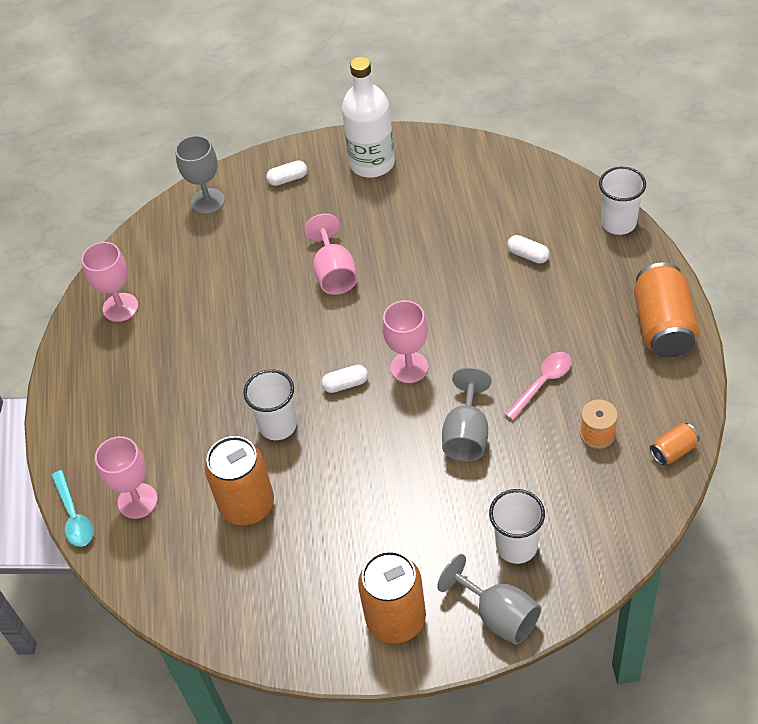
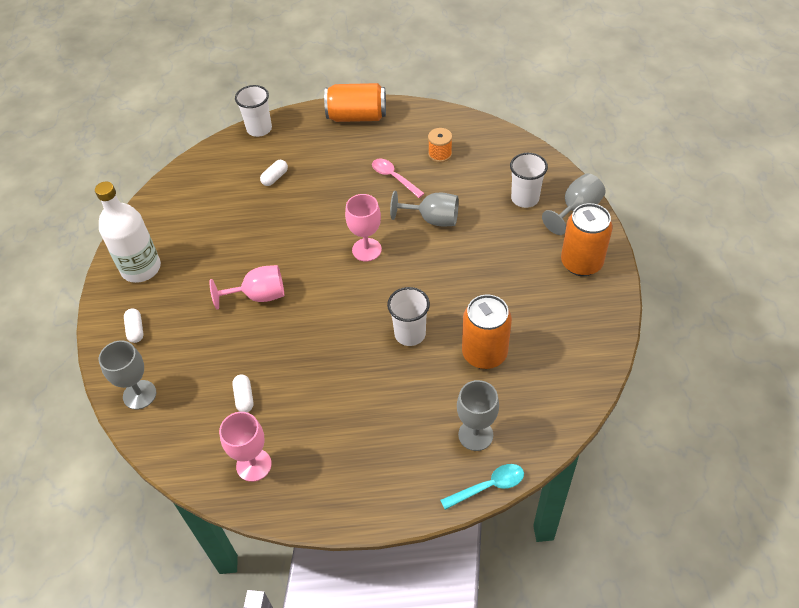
camera: 90 degrees left, 0 degrees up
pink goblet [95,436,158,519] -> grey goblet [457,380,499,451]
white capsule [321,365,368,393] -> white capsule moved to [232,374,253,412]
orange can [650,423,700,466] -> none

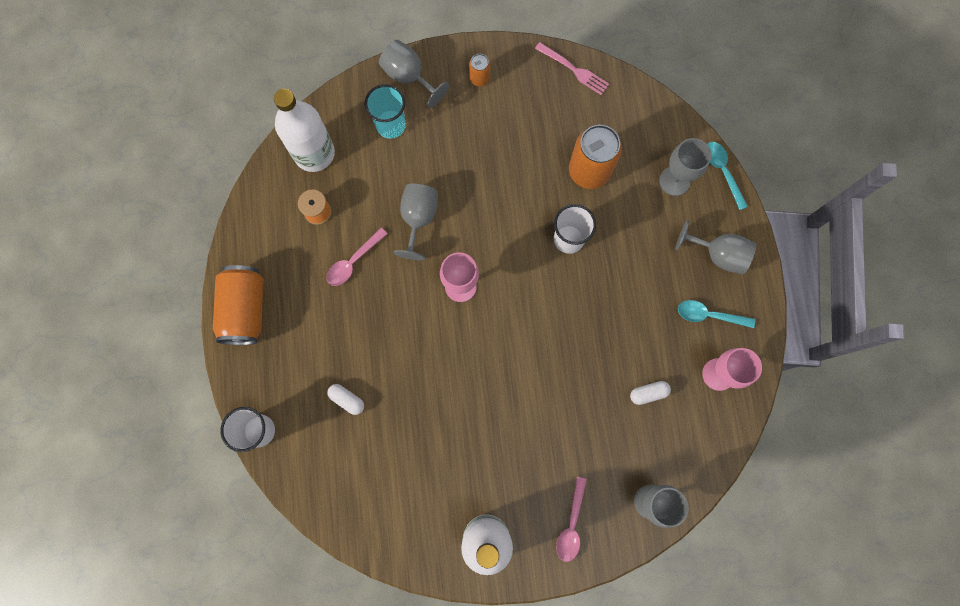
camera: 95 degrees left, 25 degrees up
white capsule [124,308,143,343] -> pink spoon [556,477,587,562]
pink goblet [209,265,284,310] -> none
white cup [510,153,548,208] -> turquoise cup [364,84,406,139]
orange can [561,203,613,276] -> orange can [469,54,490,86], size x0.49
none -> white bottle [274,89,335,172]
none -> pink fork [535,42,609,95]
none -> grey goblet [675,220,756,275]
none -> turquoise spoon [678,300,755,328]

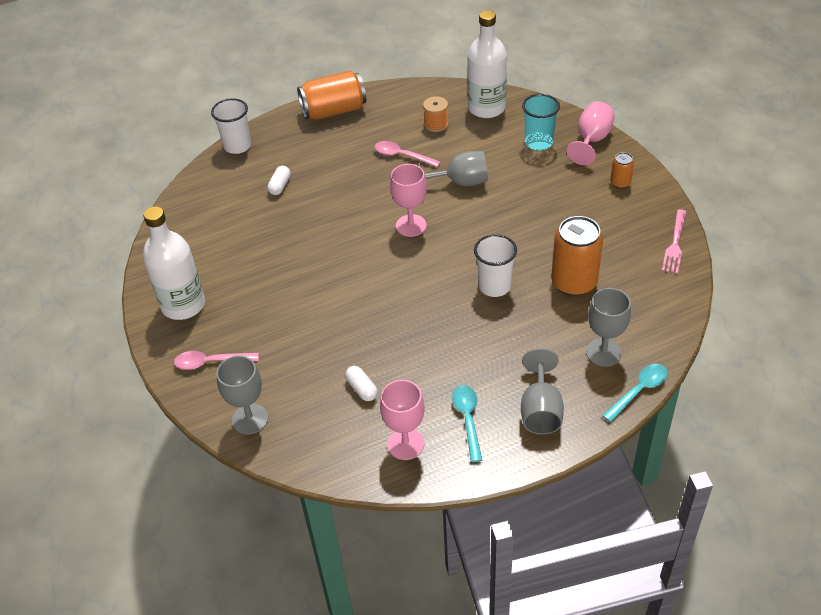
camera: 75 degrees right, 30 degrees down
grey goblet [379,40,449,108] -> pink goblet [567,101,615,165]

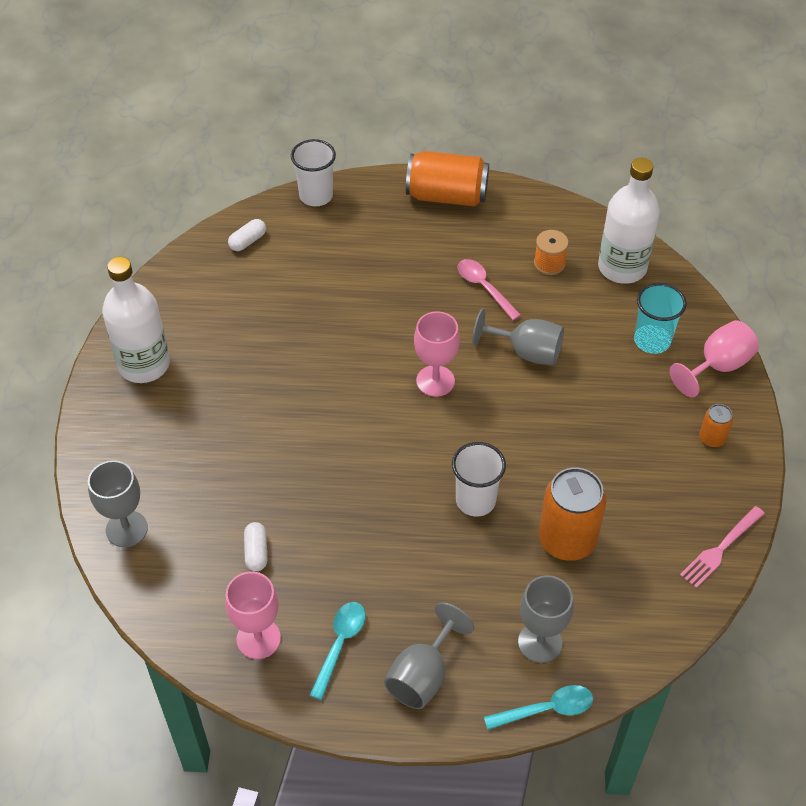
camera: 25 degrees right, 5 degrees up
pink spoon [174,351,259,370] -> none
white capsule [267,166,291,195] -> white capsule moved to [228,219,266,251]

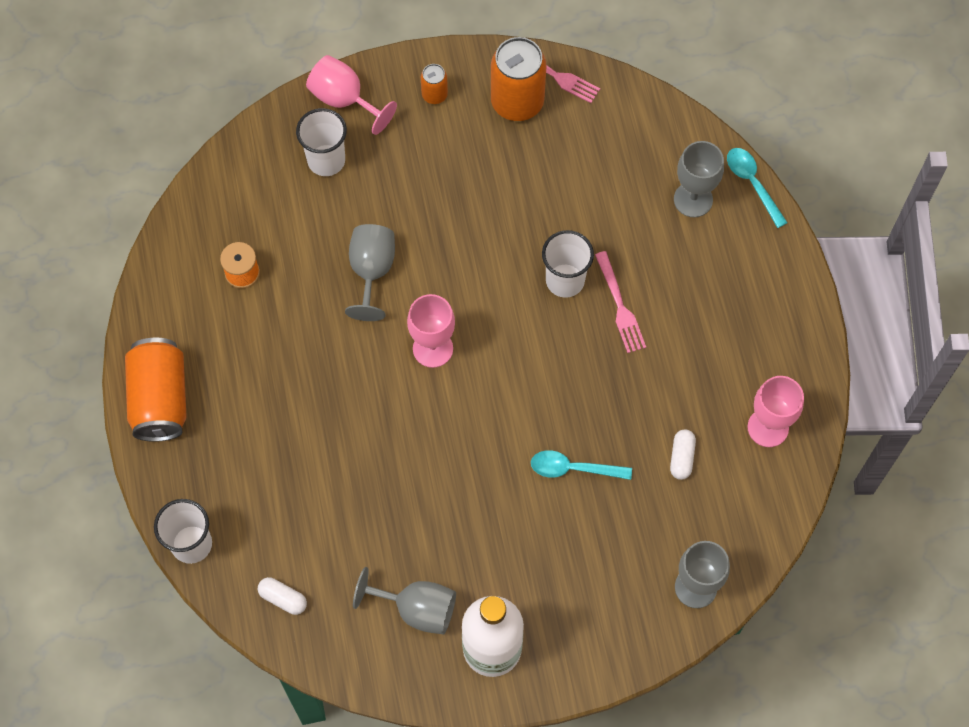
camera: 105 degrees left, 15 degrees up
white capsule [244,522,268,571] -> white capsule turned 60 degrees counterclockwise [670,429,696,480]
turquoise spoon [309,602,366,700] -> turquoise spoon moved to [531,450,632,480]
grey goblet [384,602,474,709] -> grey goblet moved to [353,567,456,634]
pink spoon [458,259,521,320] -> none
orange can [539,468,606,561] -> orange can moved to [491,37,546,121]
white bottle [598,158,660,284] -> none
turquoise cup [634,283,687,354] -> white cup [296,108,347,176]
none -> pink fork [595,251,646,353]

